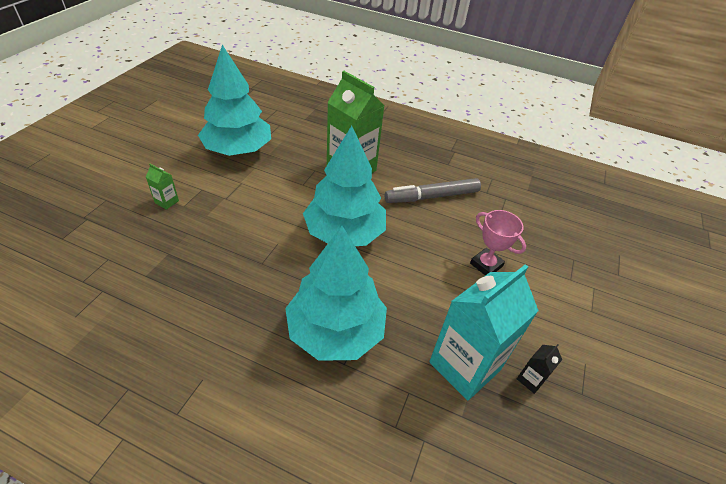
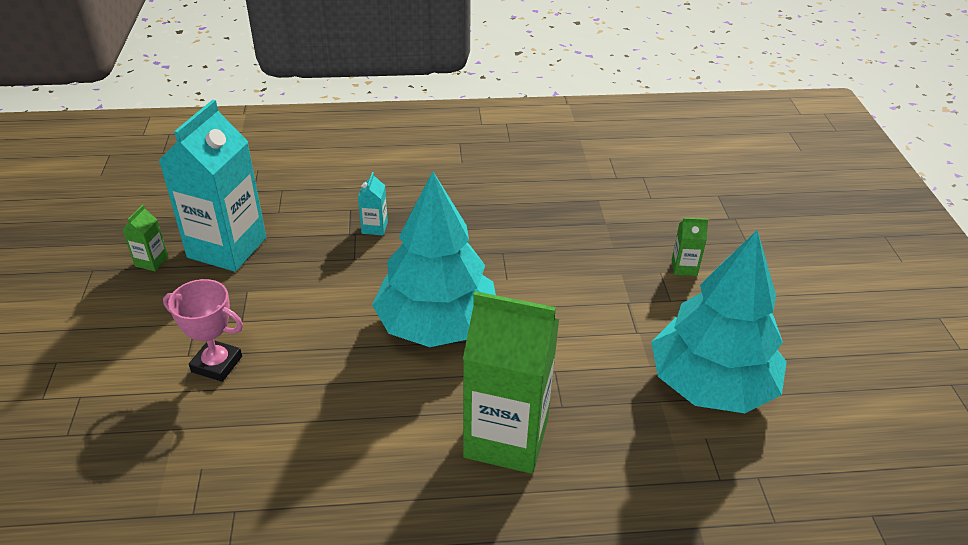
camera: 155 degrees right, 5 degrees down
turquoise tree [285,226,387,361] -> turquoise carton [358,172,388,235]
grey marker [385,178,481,203] -> none
black carton [517,344,562,394] -> green carton [122,205,168,271]

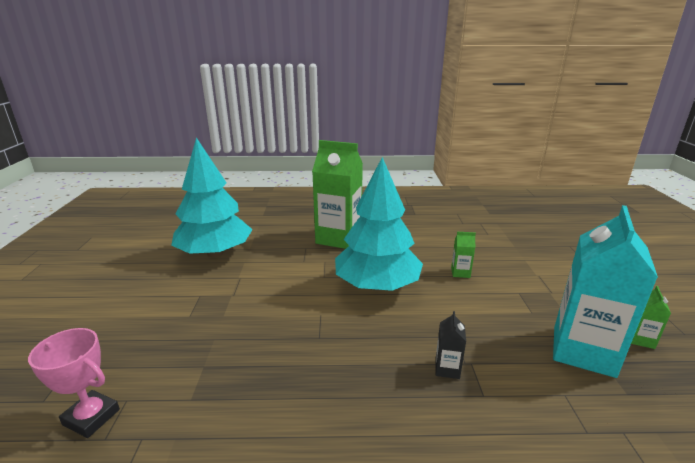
camera: 175 degrees left, 15 degrees down
pink trophy [163,279,243,382] -> pink trophy moved to [28,328,120,438]
turquoise carton [358,172,388,235] -> black carton [435,311,466,379]
green carton [672,218,708,276] -> green carton moved to [451,232,476,278]

